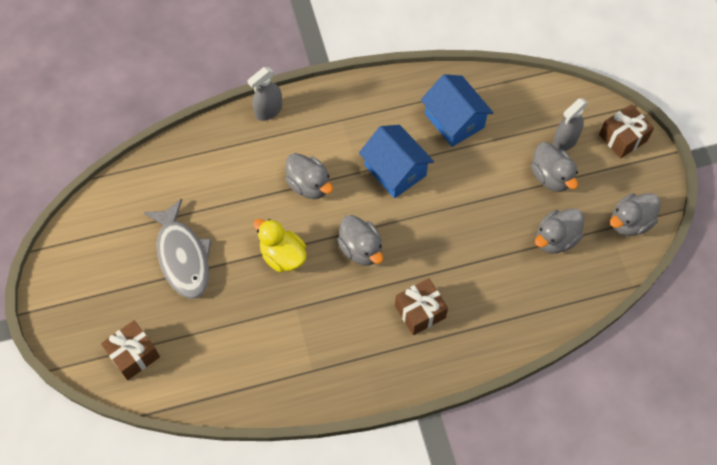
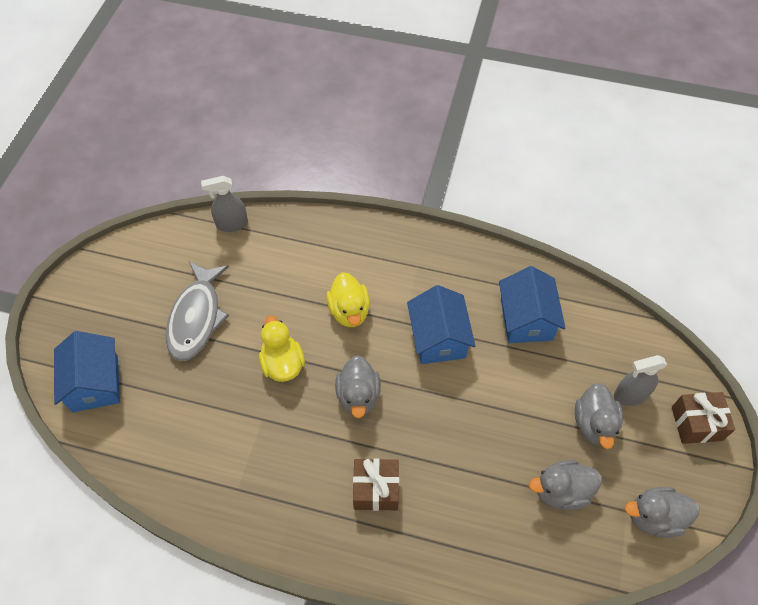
camera: 30 degrees right, 5 degrees down
brown gift [101,320,160,380] -> blue house [54,331,120,412]
grey spray bottle [247,67,282,121] -> grey spray bottle moved to [201,176,248,232]
grey duck [285,153,333,199] -> yellow duck [326,272,370,327]

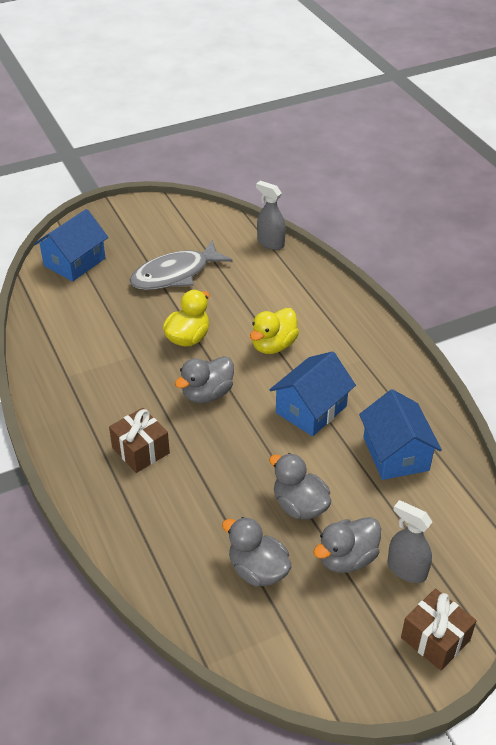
camera: 50 degrees right, 15 degrees down
blue house [499,266,566,343] -> blue house turned 60 degrees counterclockwise [359,389,442,480]
grey duck [625,487,700,538] -> grey duck moved to [269,453,331,519]

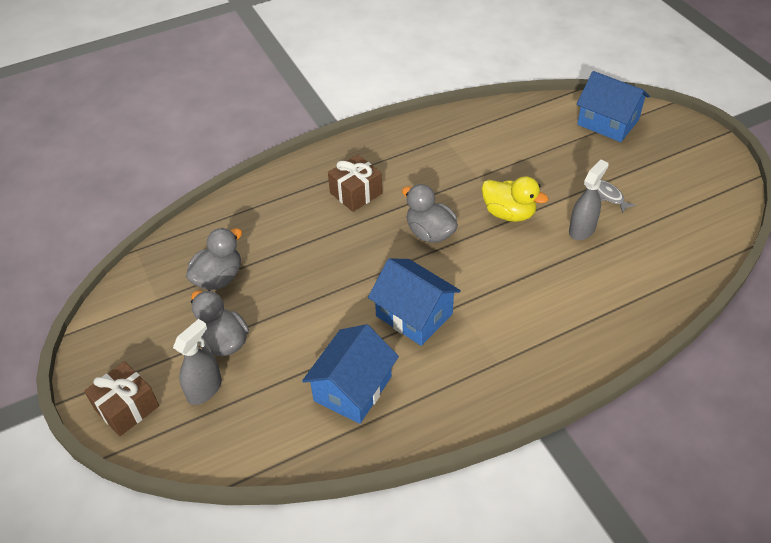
camera: 90 degrees right, 5 degrees up
grey fish [129,240,233,290] -> grey fish [597,180,636,213], size x0.42
yellow duck [250,308,299,354] -> none
grey spray bottle [256,181,286,250] -> grey spray bottle moved to [569,159,608,240]
grey duck [269,453,331,519] -> none
blue house [359,389,442,480] -> blue house turned 45 degrees counterclockwise [302,324,399,424]

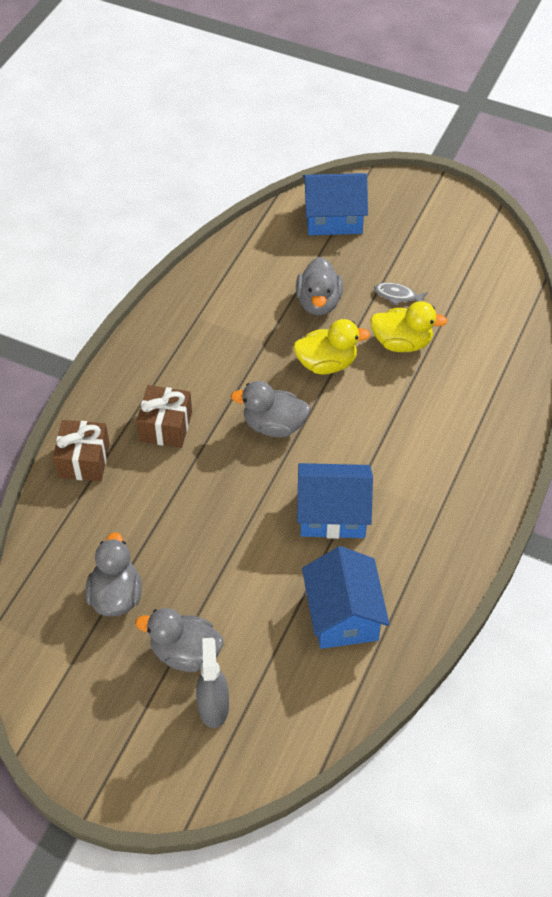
camera: 40 degrees left, 5 degrees up
brown gift [84,361,159,436] -> brown gift moved to [53,420,110,481]
grey spray bottle [569,159,608,240] -> yellow duck [370,301,447,352]
none -> grey duck [296,257,343,316]

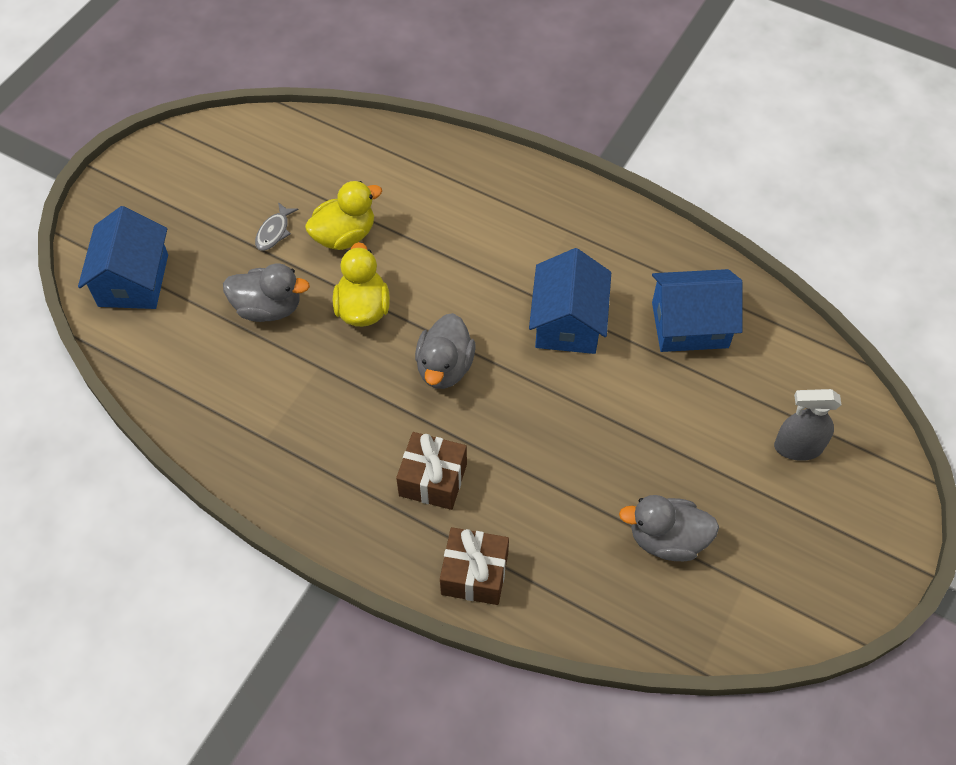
camera: 85 degrees left, 5 degrees up
grey duck [135,608,223,672] -> none
yellow duck [370,301,447,352] -> yellow duck turned 45 degrees clockwise [305,181,382,250]

